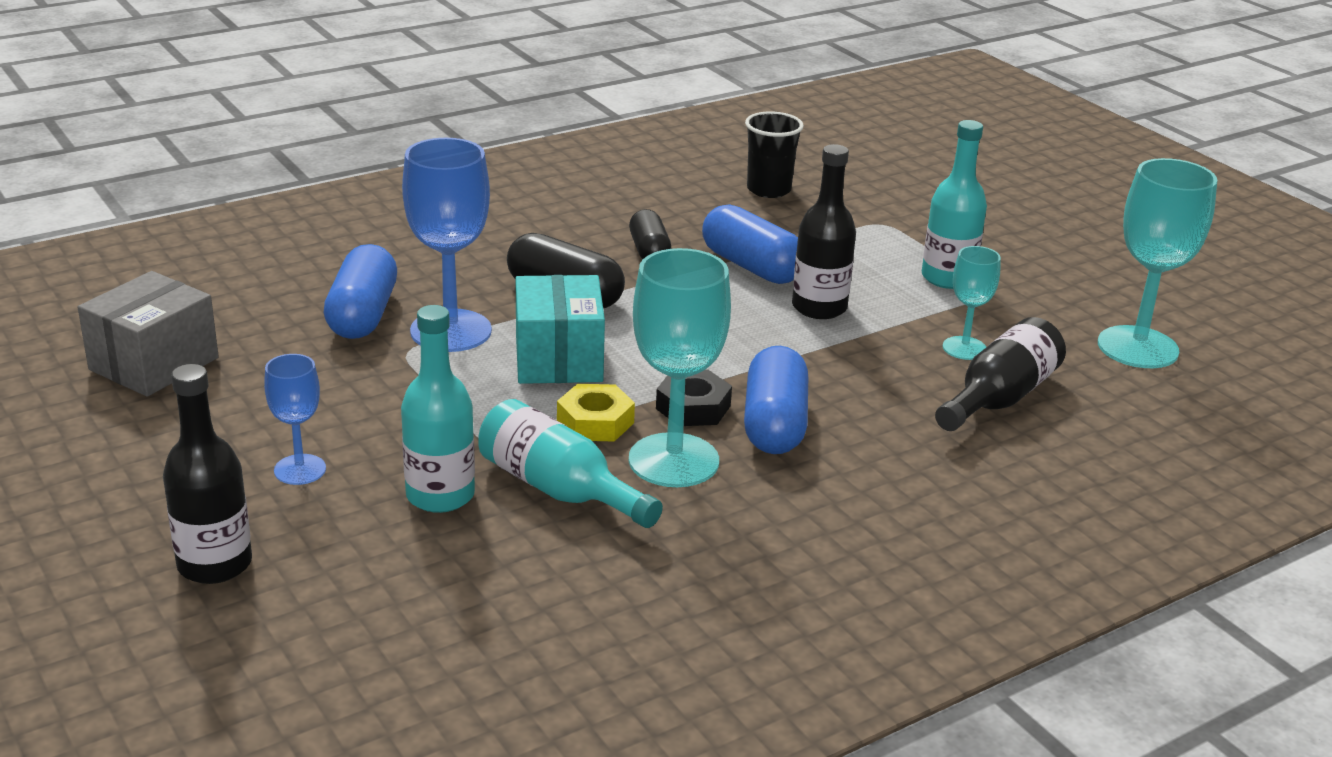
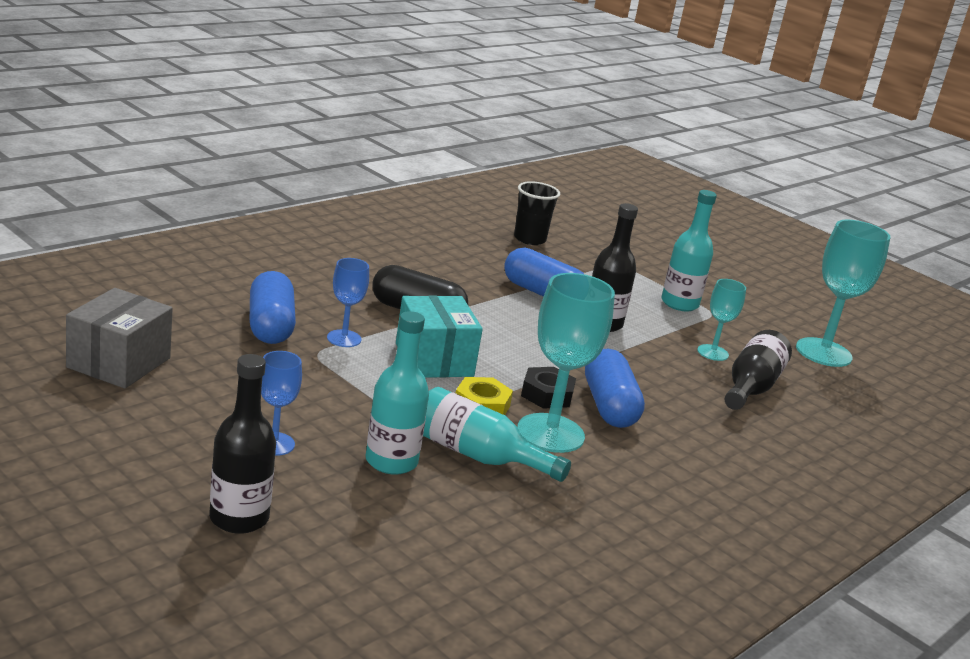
camera: 15 degrees left, 5 degrees down
blue goblet [402,138,492,352] -> blue goblet [327,258,369,347], size x0.55
black capsule [629,209,671,259] -> none

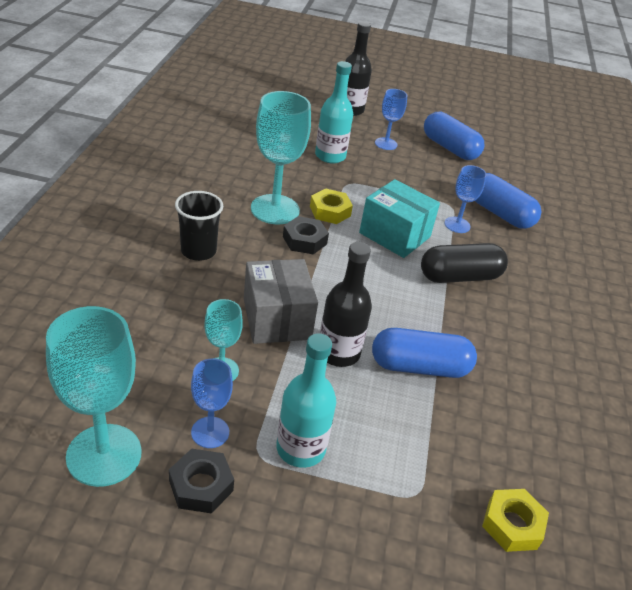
camera: 145 degrees right, 15 degrees up
grey box [66,288,173,389] -> grey box moved to [244,259,318,344]
turquoise bottle [423,387,571,482] -> none
black cup [514,181,560,245] -> black cup moved to [175,191,224,261]
blue capsule [585,349,645,428] -> blue capsule moved to [424,112,485,160]
black bottle [725,330,792,410] -> none
none -> black nut [169,449,234,513]
none -> blue goblet [191,358,233,448]
none -> yellow nut [482,489,549,552]

